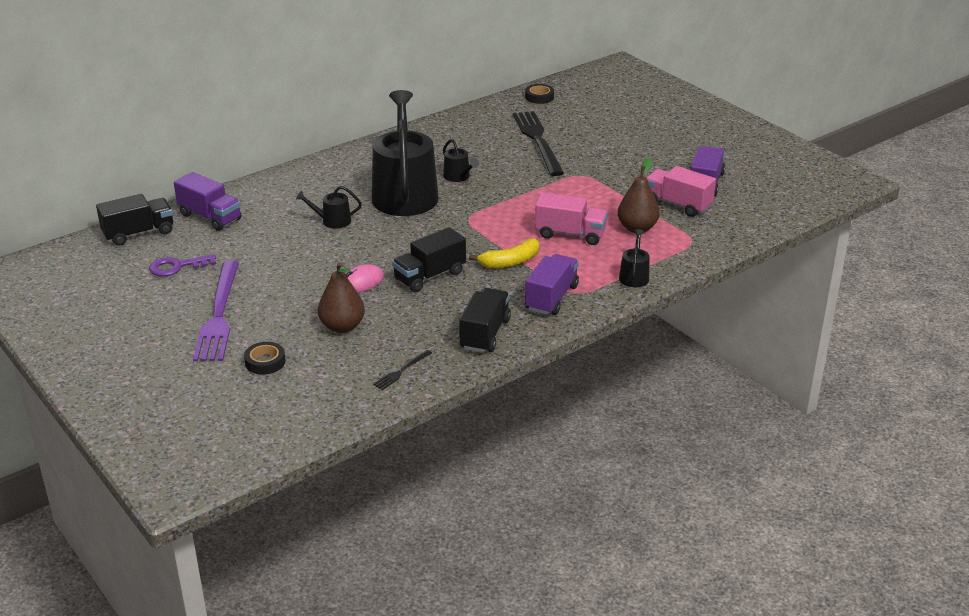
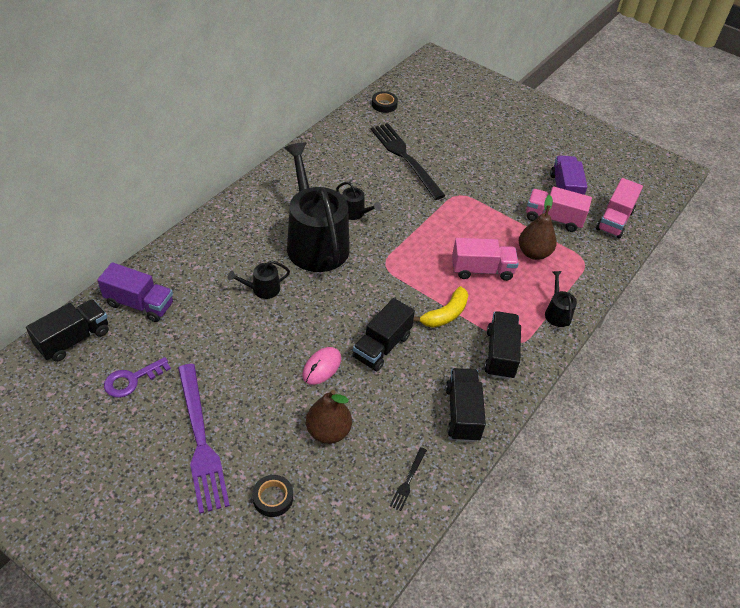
camera: 20 degrees left, 15 degrees up
purple truck [525,254,579,315] -> black truck [484,311,521,380]
none -> pink truck [596,178,643,238]

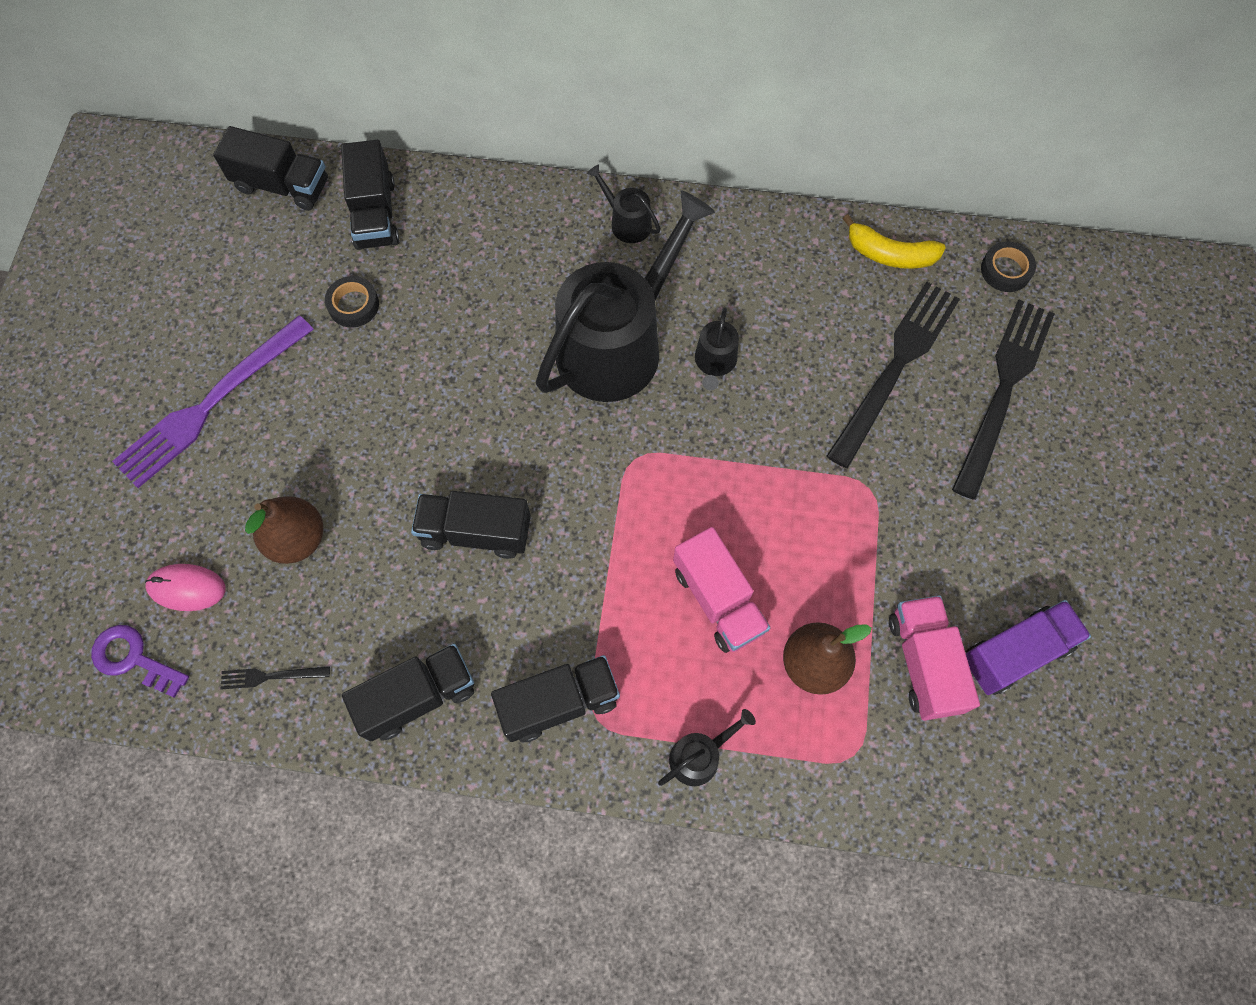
camera: 65 degrees right, 20 degrees up
purple truck [97,262,173,322] -> black truck [341,140,399,250]
purple key [104,357,171,398] -> purple key moved to [91,625,189,698]
black watering can [228,261,290,299] -> black watering can moved to [587,164,661,243]
black tape [252,475,293,517] -> black tape moved to [325,276,379,328]
pink mouse [302,347,341,385] -> pink mouse moved to [145,564,226,611]
yellow banana [413,286,468,328] -> yellow banana moved to [842,214,946,269]
pink truck [596,178,643,238] -> none
none -> black fork [952,300,1055,500]

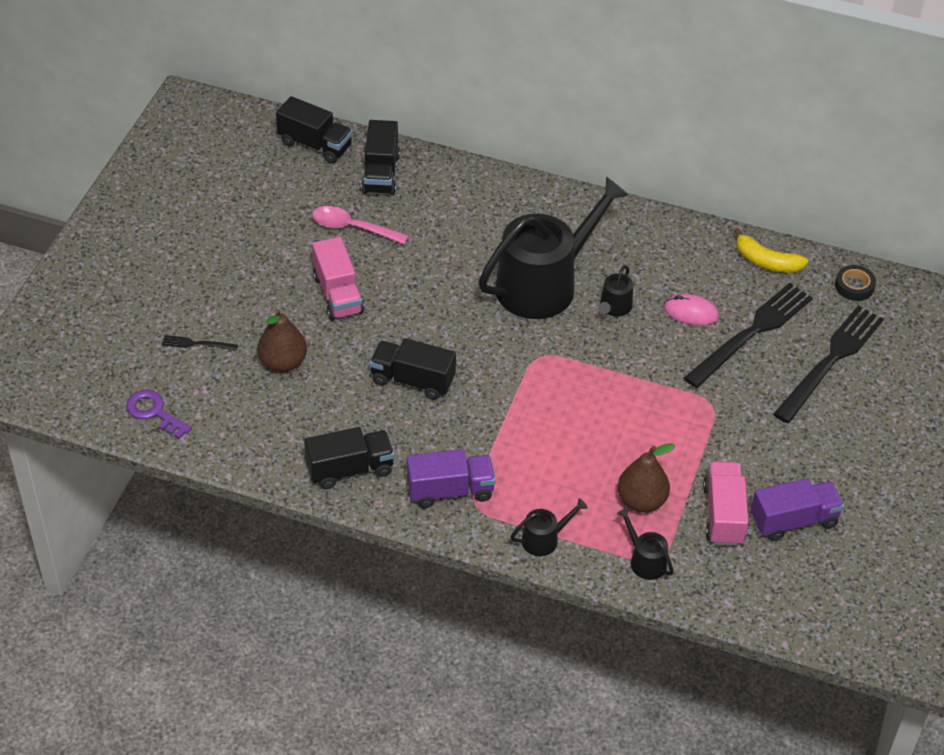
camera: 10 degrees right, 20 degrees down
purple fork [112,315,314,488] -> none
pink mouse [145,564,226,611] -> pink mouse moved to [664,294,719,326]
black fork [221,666,330,690] -> black fork moved to [162,335,238,351]
black tape [325,276,379,328] -> pink spoon [312,206,409,245]
black truck [491,655,620,742] -> purple truck [407,449,496,508]
black watering can [587,164,661,243] -> black watering can moved to [617,508,674,580]
pink truck [673,527,770,653] -> pink truck moved to [312,237,364,320]

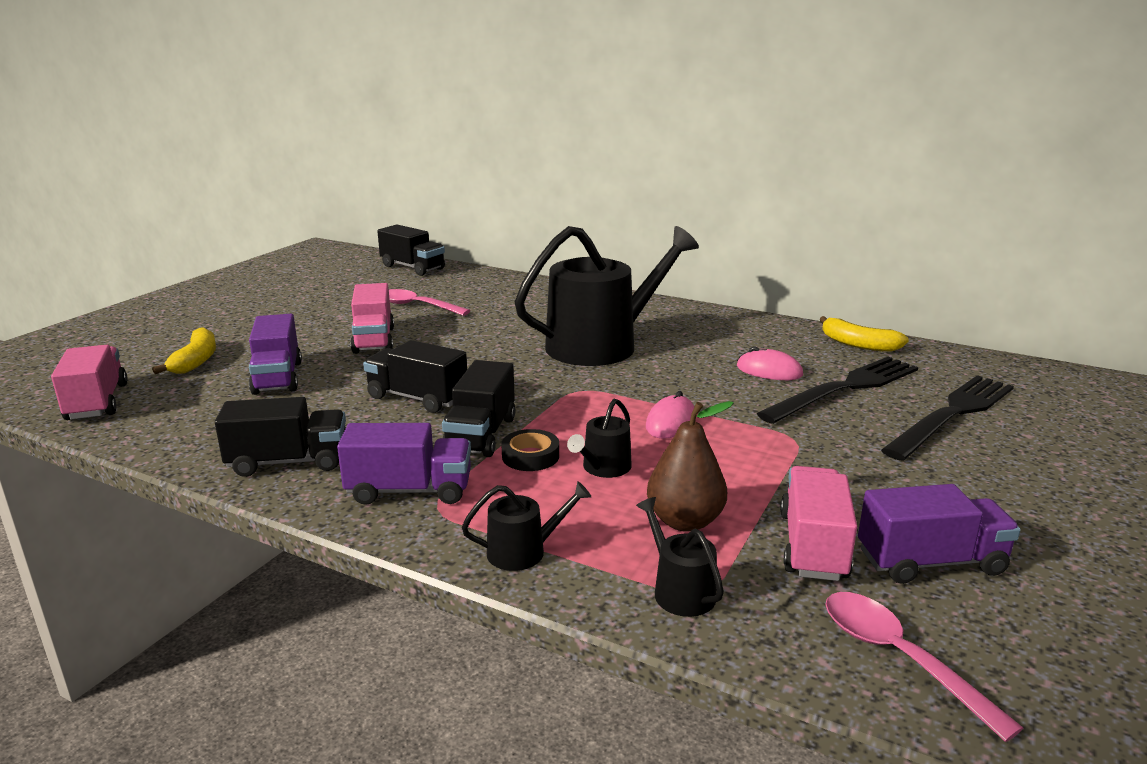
camera: 10 degrees right, 25 degrees down
purple key [126,390,192,439] -> pink truck [51,345,128,420]
black fork [162,335,238,351] -> yellow banana [152,327,216,374]
brown pear [257,309,307,372] -> purple truck [249,314,302,395]
black truck [361,120,400,195] -> black truck moved to [442,360,515,457]
black watering can [599,265,633,317] -> black watering can moved to [567,399,632,478]
black tape [835,265,876,301] -> black tape moved to [501,429,559,471]
none -> pink mouse [646,391,694,439]
none -> pink spoon [825,592,1023,742]

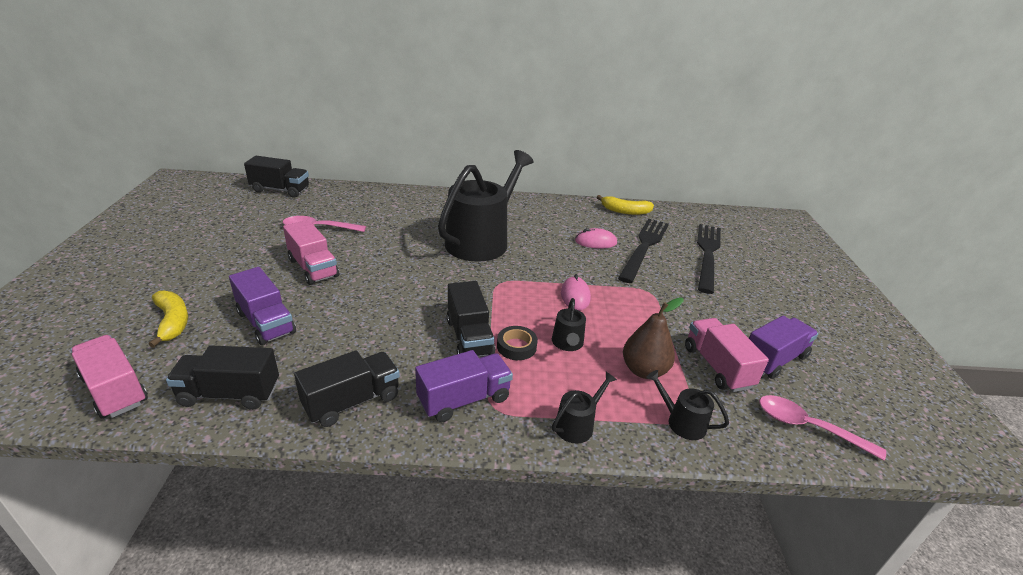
camera: 30 degrees left, 10 degrees up
black truck [363,340,467,413] -> black truck moved to [166,345,279,410]

